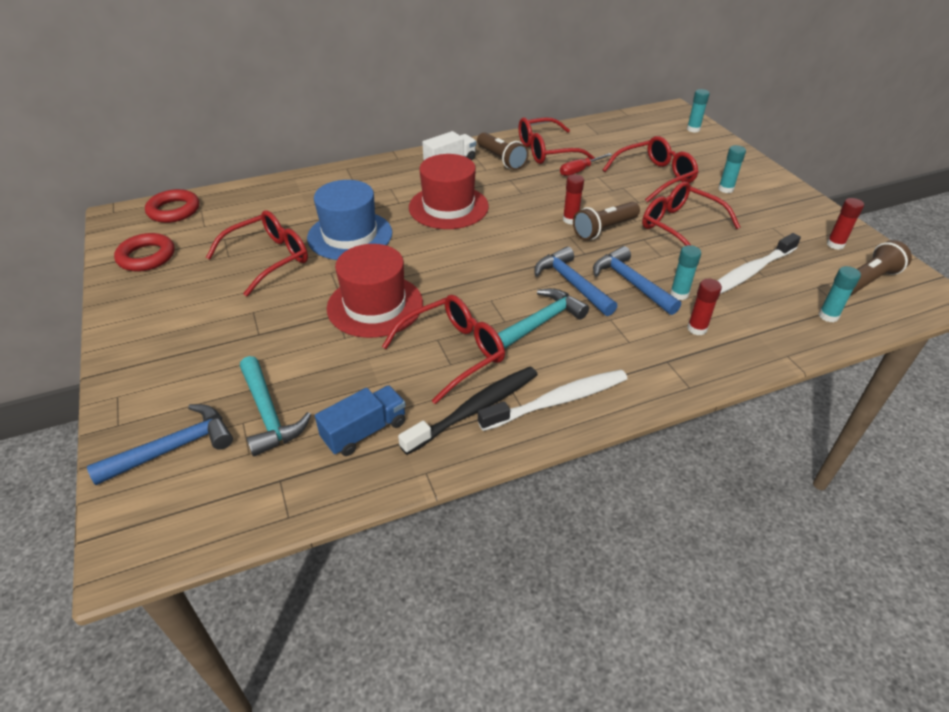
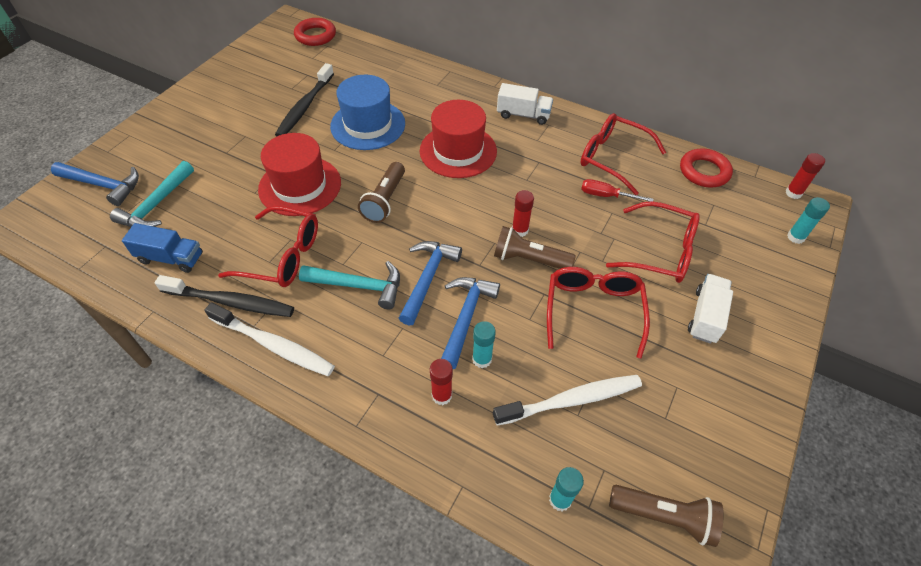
camera: 50 degrees right, 10 degrees up
red ring [114,233,175,272] -> red ring moved to [680,148,733,187]
red glasses [206,210,308,296] -> black toothbrush [275,63,334,136]
brown flashlight [477,132,529,170] -> brown flashlight moved to [358,162,405,223]
white toothbrush [717,233,801,294] -> white toothbrush turned 150 degrees clockwise [493,375,642,426]
turquoise glue stick [718,145,746,193] -> white truck [688,274,733,344]
red glue stick [827,198,864,250] -> red glue stick moved to [785,153,825,199]

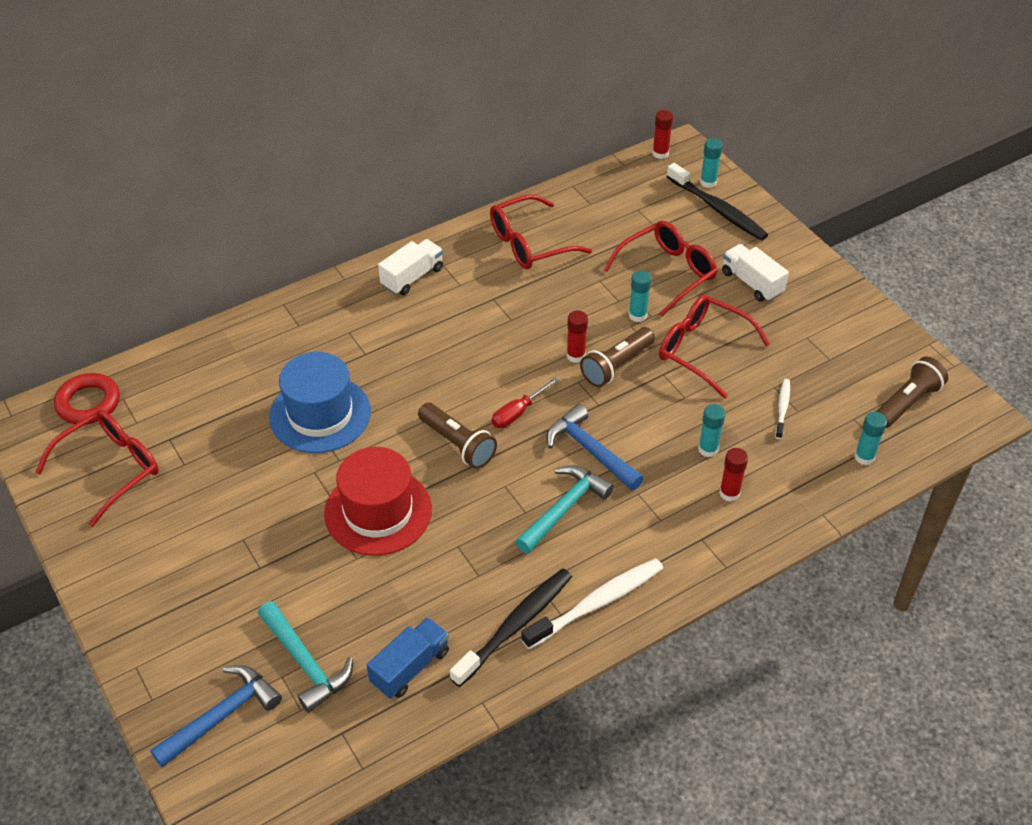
camera: 60 degrees left, 5 degrees down
red glasses [218,206,318,287] -> red glasses moved to [35,410,159,527]
black toothbrush [275,63,334,136] -> black toothbrush moved to [667,163,768,241]
red hat [420,100,497,178] -> none
blue hammer [441,277,500,369] -> none
white toothbrush [493,375,642,426] -> white toothbrush [775,379,790,439], size x0.53
red screwdriver [581,179,654,202] -> red screwdriver moved to [492,377,559,428]
red ring [680,148,733,187] -> none
none -> turquoise glue stick [629,270,651,322]

